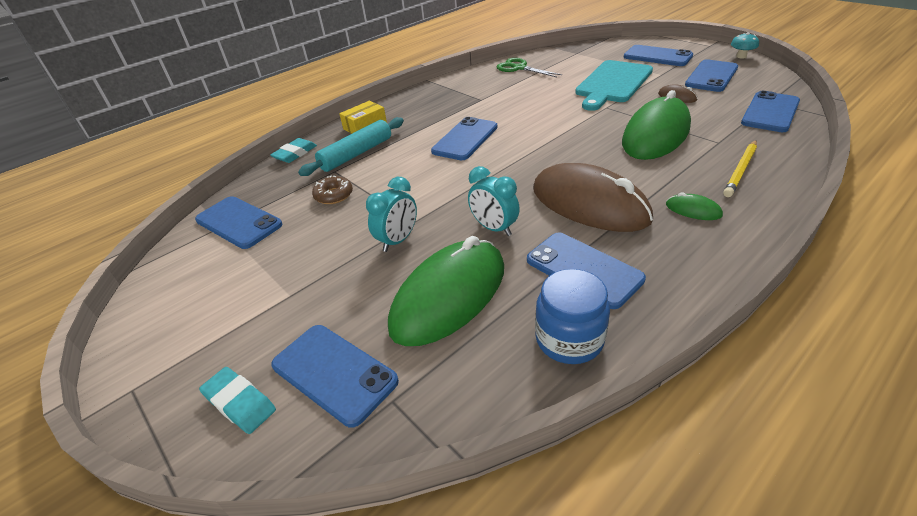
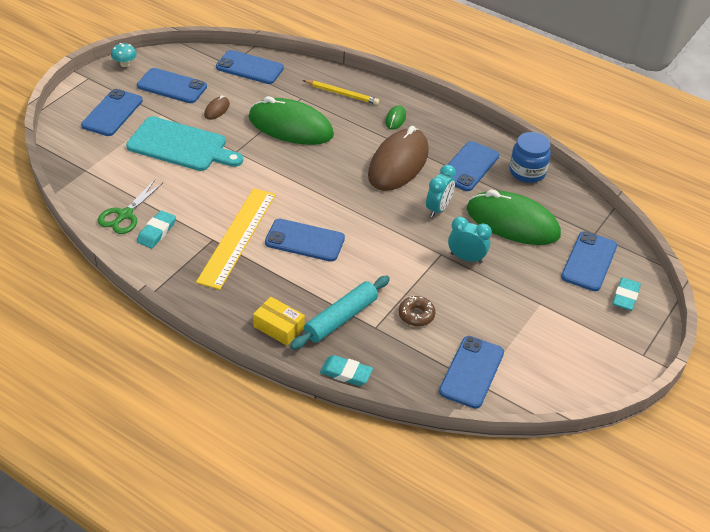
camera: 110 degrees left, 5 degrees up
turquoise rolling pin [298,117,404,176] -> turquoise rolling pin turned 75 degrees counterclockwise [290,276,390,350]
none -> turquoise eraser [137,210,176,248]
none -> yellow ruler [196,188,276,290]

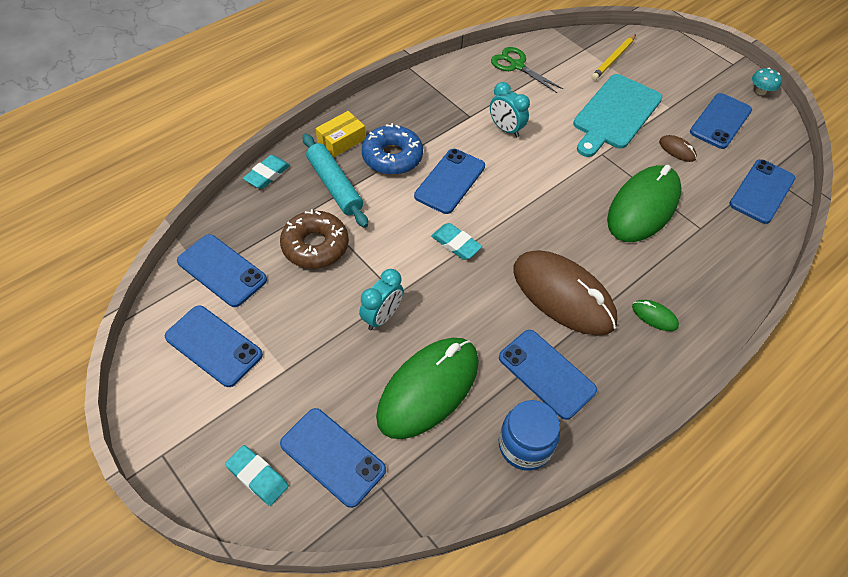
camera: 105 degrees right, 10 degrees up
blue phone [81,89,143,136] -> blue phone moved to [165,305,263,387]
turquoise eraser [137,210,176,248] -> turquoise eraser moved to [431,223,482,260]
yellow ruler [196,188,276,290] -> none
yellow pencil [303,80,379,105] -> yellow pencil moved to [591,35,636,80]
brown donut [399,296,435,326] -> brown donut [280,209,349,269], size x1.69
turquoise clock [426,165,456,217] -> turquoise clock moved to [490,82,530,138]
none -> blue donut [362,123,423,175]

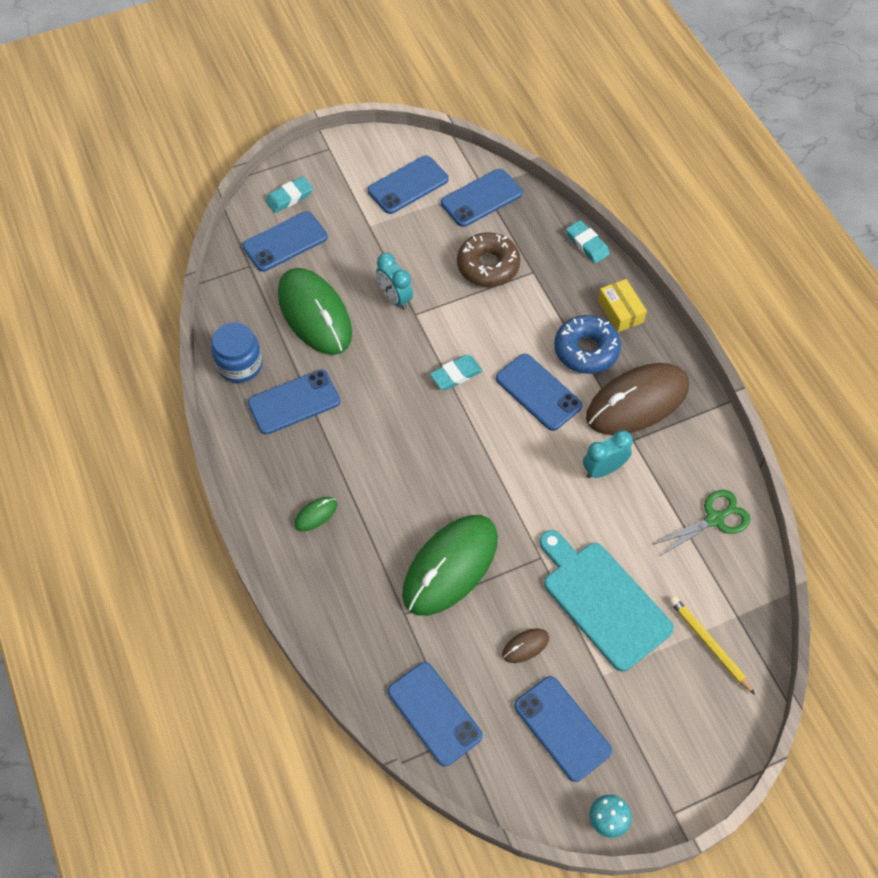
camera: 110 degrees right, 5 degrees up
turquoise rolling pin [303,134,368,228] -> none
brown mouse [513,250,617,336] -> brown mouse moved to [586,363,689,435]
green mouse [607,165,682,242] -> green mouse turned 75 degrees clockwise [402,515,498,616]

